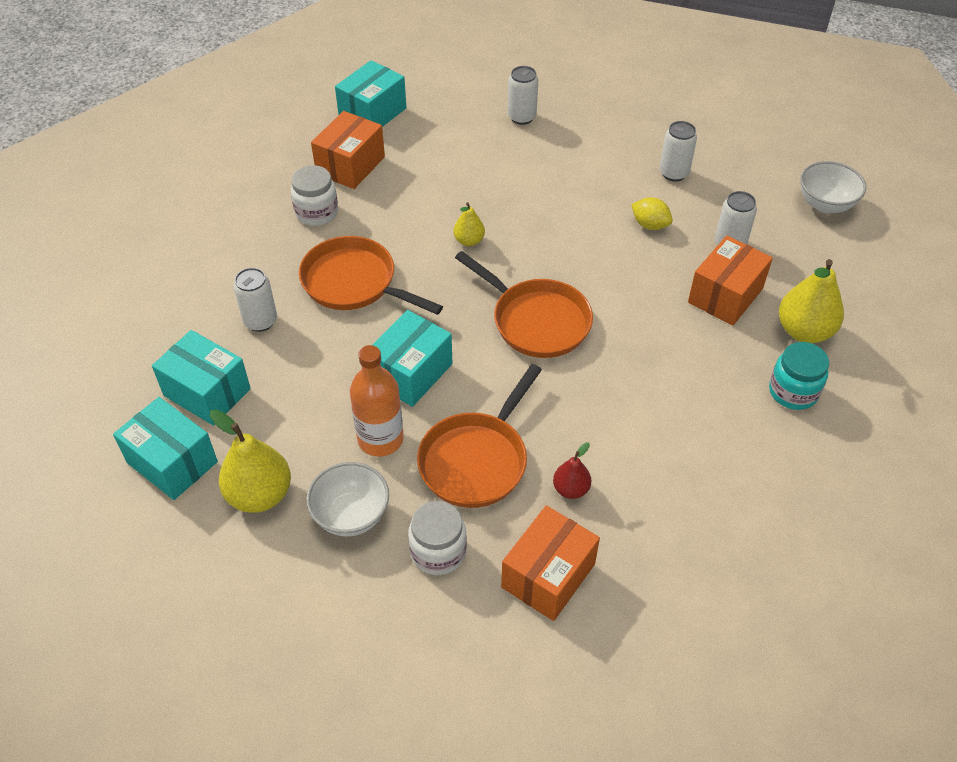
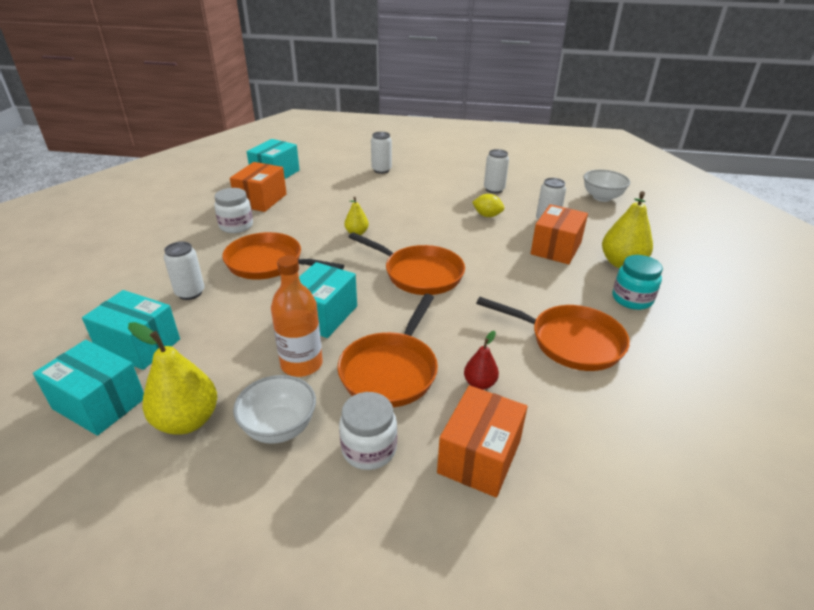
camera: 10 degrees left, 15 degrees down
none -> orange pan [476,297,630,371]

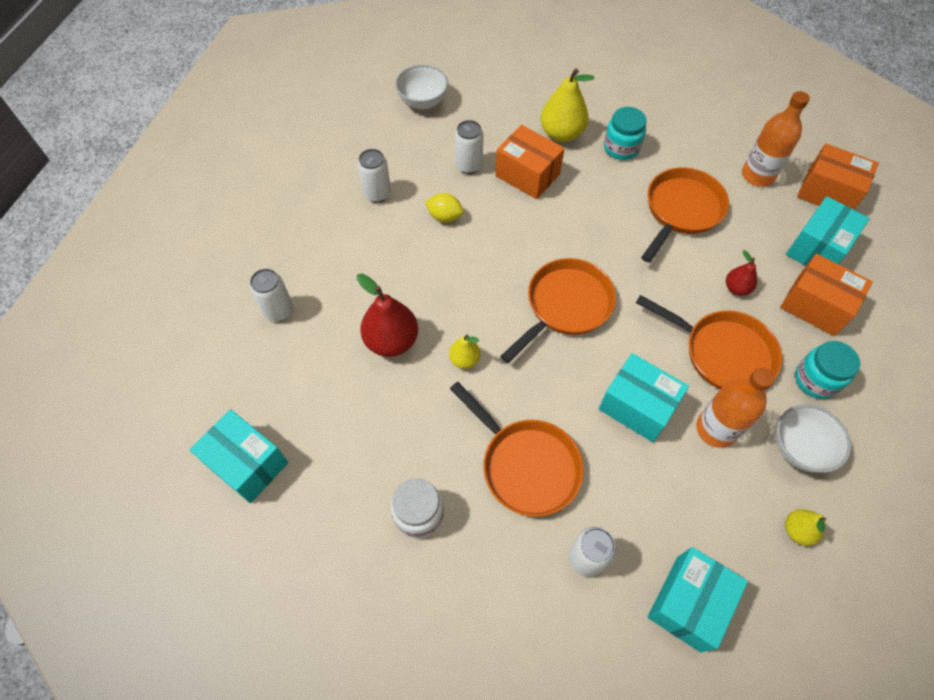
camera: 80 degrees left, 25 degrees up
turquoise box [33,340,144,436] -> turquoise box moved to [786,196,870,266]
yellow pear [128,322,217,435] -> yellow pear [785,509,826,546], size x0.55
orange pan [222,232,344,280] -> orange pan turned 75 degrees counterclockwise [450,382,584,517]
orange box [230,162,287,212] -> orange box moved to [797,144,879,210]
white jar [339,392,397,470] -> turquoise jar [795,341,860,399]
yellow lemon [472,194,504,217] -> yellow lemon turned 75 degrees clockwise [425,193,464,222]
none -> red pear [357,273,418,357]
none -> orange bottle [742,91,810,187]

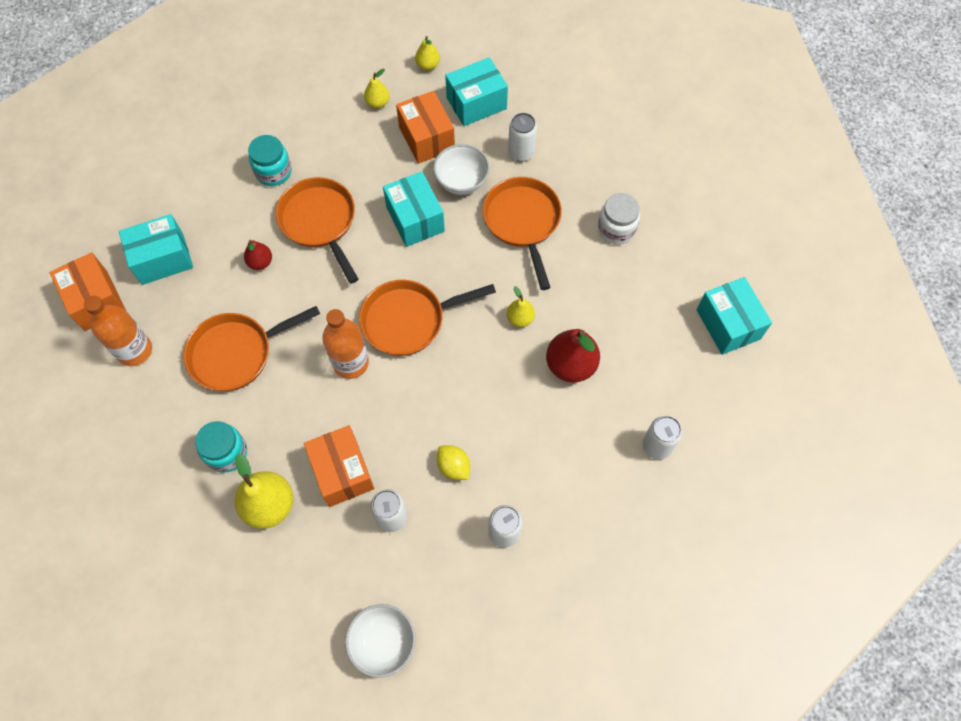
camera: 150 degrees left, 5 degrees up
orange bottle [696,368,774,448] -> orange bottle moved to [322,309,369,379]
white bowl [776,404,851,473] -> white bowl moved to [433,144,490,195]
orange box [780,254,873,336] -> orange box moved to [396,91,455,164]
none -> yellow pear [415,36,440,70]

